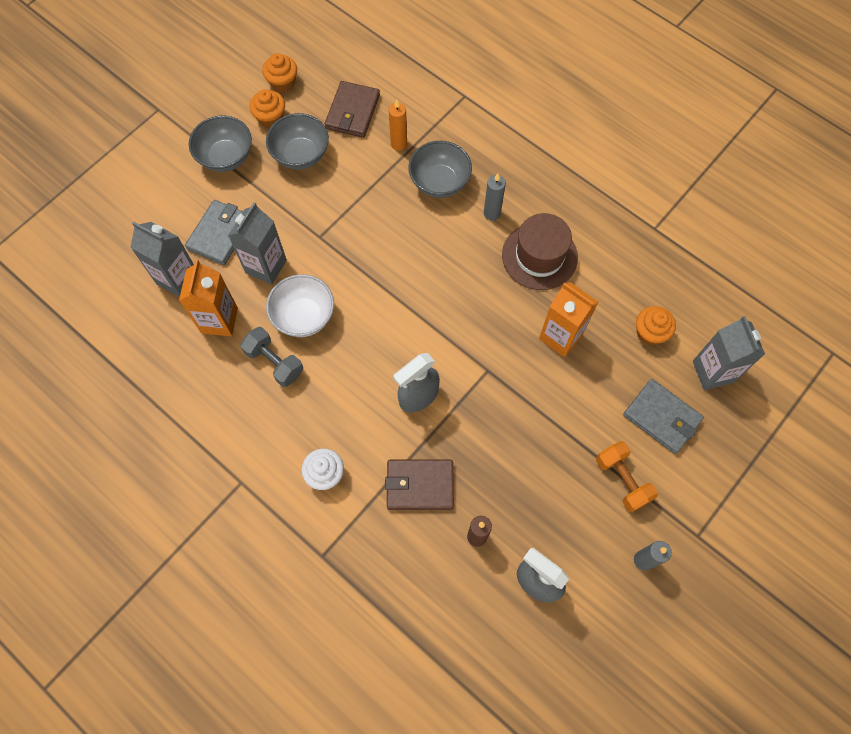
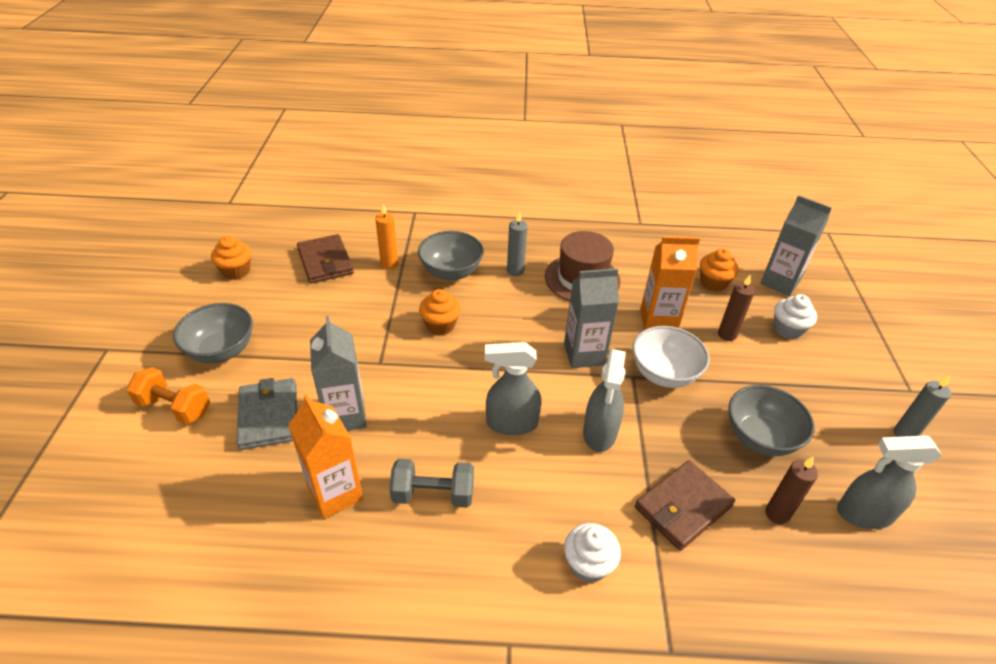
camera: 40 degrees left, 25 degrees down
grey carton [130,221,194,297] -> grey carton moved to [564,268,619,368]
orange cupcake [250,89,285,128] -> orange cupcake moved to [419,289,461,335]
grey bowl [266,113,329,170] -> grey bowl moved to [728,385,814,456]
white bowl [266,274,334,337] -> white bowl moved to [633,326,710,388]
orange dumbbell [596,441,658,512] -> orange dumbbell moved to [127,367,210,424]
grey wallet [623,379,704,454] -> white cupcake [774,294,817,339]
none -> grey spray bottle [485,342,542,435]
none -> brown candle [718,275,755,341]

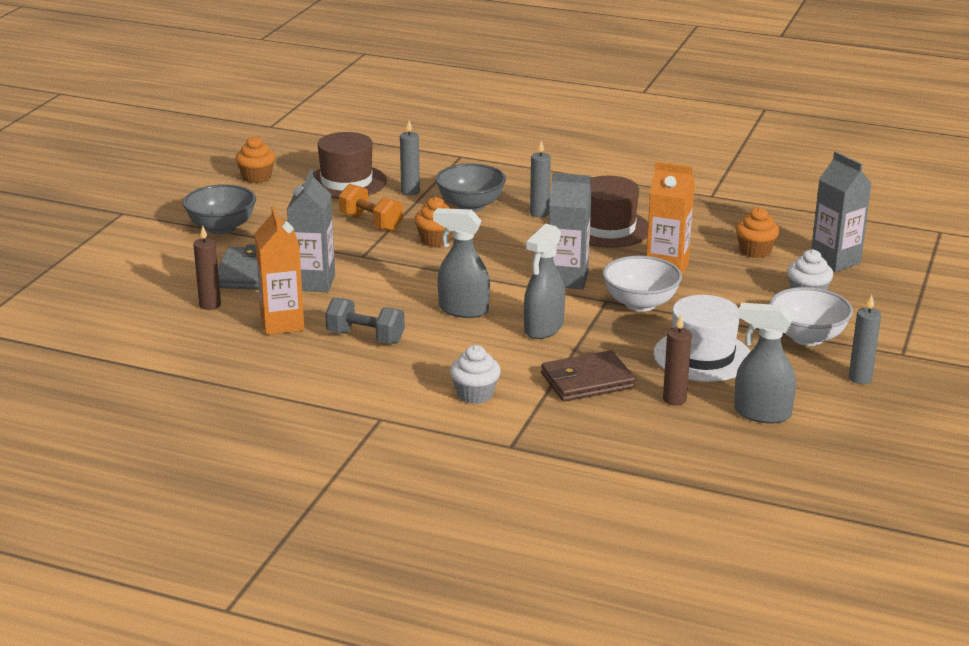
camera: 20 degrees right, 15 degrees down
orange dumbbell [127,367,210,424] -> orange dumbbell moved to [339,183,403,231]
brown wallet [297,234,354,284] -> brown hat [313,132,387,199]
orange candle [375,204,398,269] -> grey candle [400,121,420,195]
brown candle [718,275,755,341] -> brown candle moved to [193,226,221,310]
grey bowl [728,385,814,456] -> white hat [653,295,750,382]
none -> white bowl [770,287,853,346]

